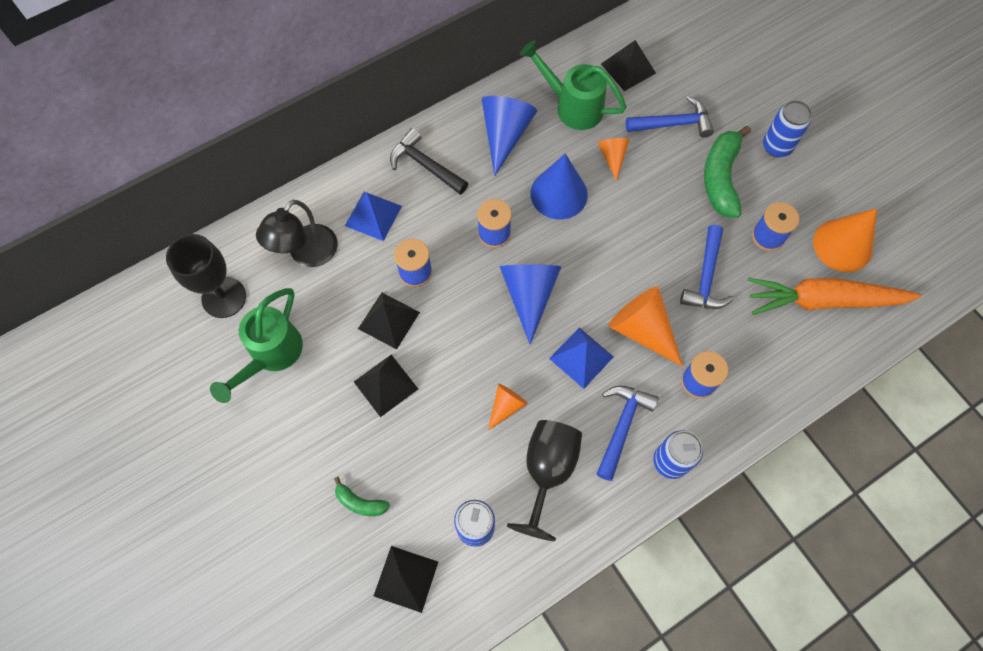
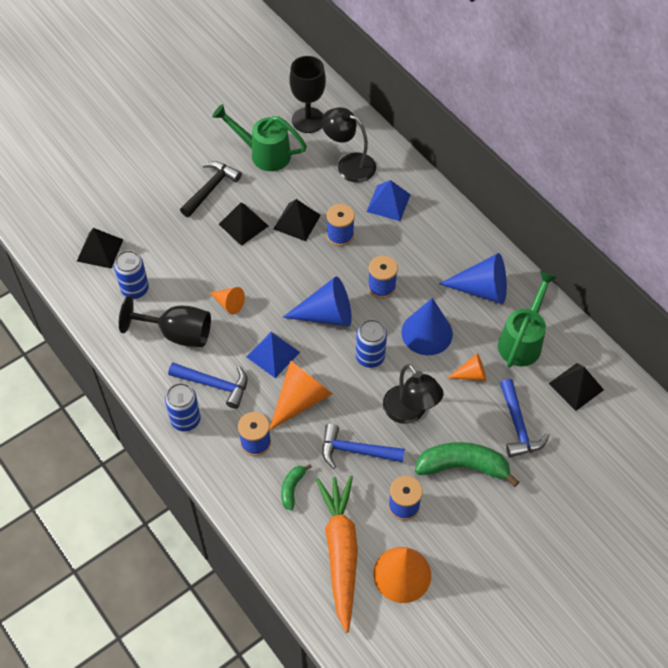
camera: 85 degrees right, 10 degrees down
green banana [334,477,390,516] -> green banana moved to [281,464,312,510]
black hammer [390,128,468,195] -> black hammer moved to [180,161,242,217]
blue can [763,100,812,157] -> blue can moved to [356,319,387,368]
none -> black lamp [383,364,444,424]

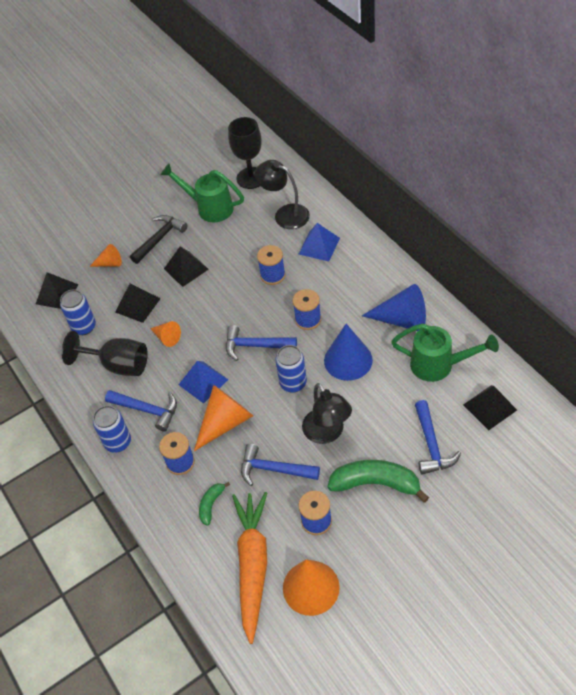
camera: 10 degrees right, 5 degrees down
black pyramid [274,199,321,241] -> black pyramid moved to [115,283,161,323]
blue cone [282,276,352,327] -> blue hammer [226,325,297,361]
orange cone [447,353,487,381] -> orange cone moved to [89,244,122,267]
green watering can [498,271,557,368] -> green watering can turned 75 degrees clockwise [391,324,499,382]

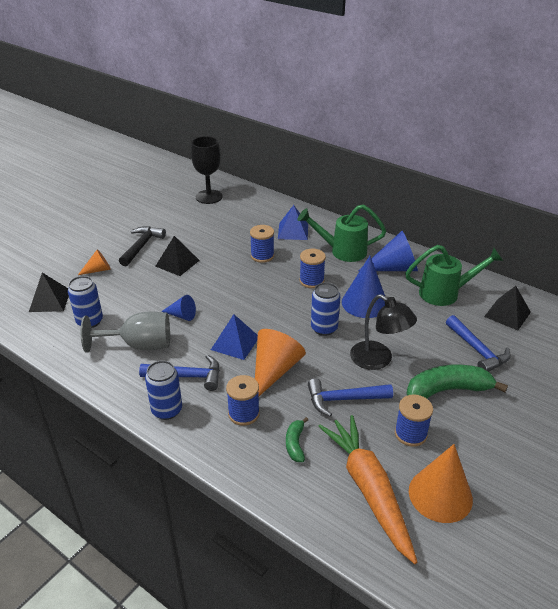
camera: 25 degrees left, 15 degrees down
black goblet [62,331,148,376] -> grey goblet [81,312,170,353]
black pyramid [115,283,161,323] -> none
orange cone [150,321,181,347] -> blue cone [161,295,196,321]
green watering can [160,163,244,222] -> green watering can moved to [297,204,386,262]
blue hammer [226,325,297,361] -> none
black lamp [255,160,310,229] -> none

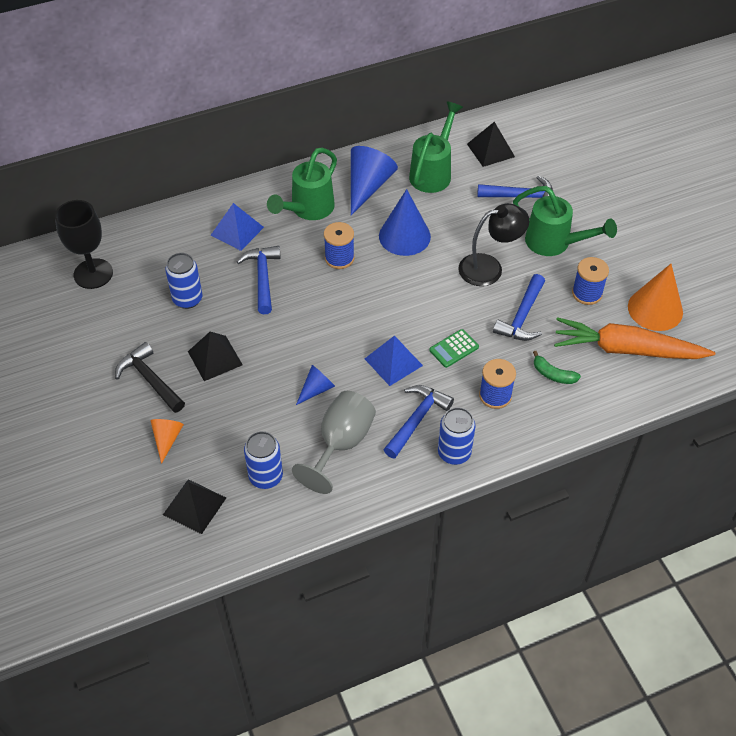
camera: 60 degrees left, 15 degrees up
blue spool [250,225,274,263] -> blue hammer [237,246,281,314]
orange cone [255,329,306,396] -> green calculator [429,329,479,368]
blue can [311,282,340,336] -> blue can moved to [165,253,203,309]
green banana [406,365,508,398] -> green watering can [513,186,617,256]

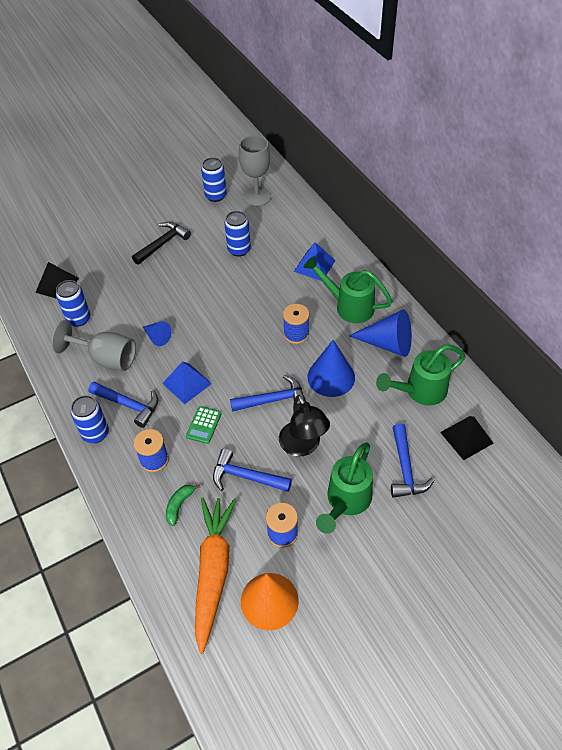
camera: 85 degrees right, 0 degrees up
black goblet [55,200,113,289] -> grey goblet [239,135,271,207]
orange cone [150,419,184,464] -> none
black pyramid [188,332,243,381] -> none
blue hammer [237,246,281,314] -> blue hammer moved to [230,375,306,412]
green watering can [409,102,463,193] -> green watering can turned 135 degrees clockwise [376,345,465,405]
green calculator [429,329,479,368] -> green calculator turned 120 degrees counterclockwise [186,406,221,444]
none -> blue can [201,157,227,202]

